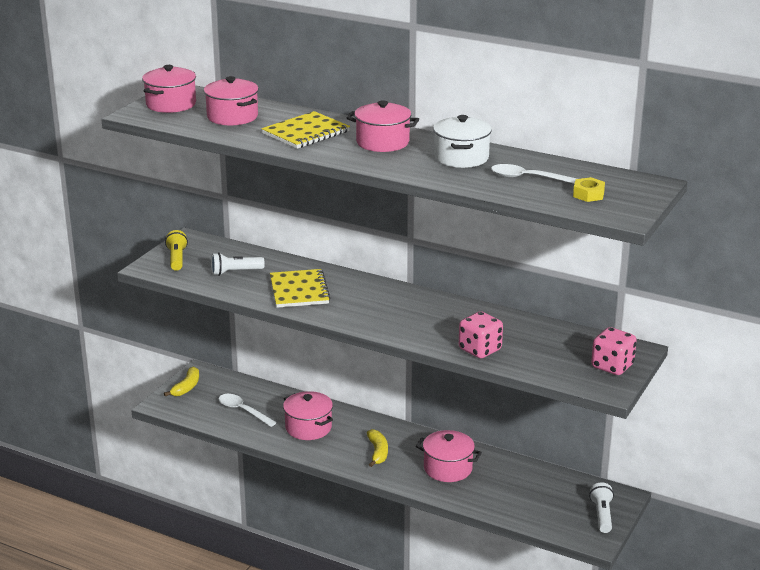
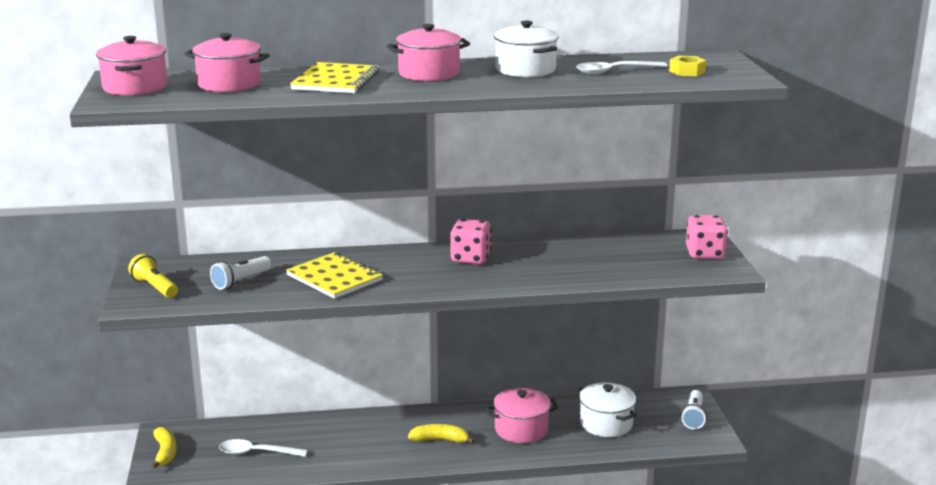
camera: 35 degrees left, 5 degrees down
pink pot [283,391,333,440] -> none
yellow banana [367,429,388,467] -> yellow banana turned 45 degrees counterclockwise [408,424,475,444]
pink dice [459,311,503,358] -> pink dice moved to [450,219,492,264]
white flashlight [589,483,614,533] -> white flashlight turned 135 degrees counterclockwise [681,390,707,429]
none -> white pot [579,382,637,437]

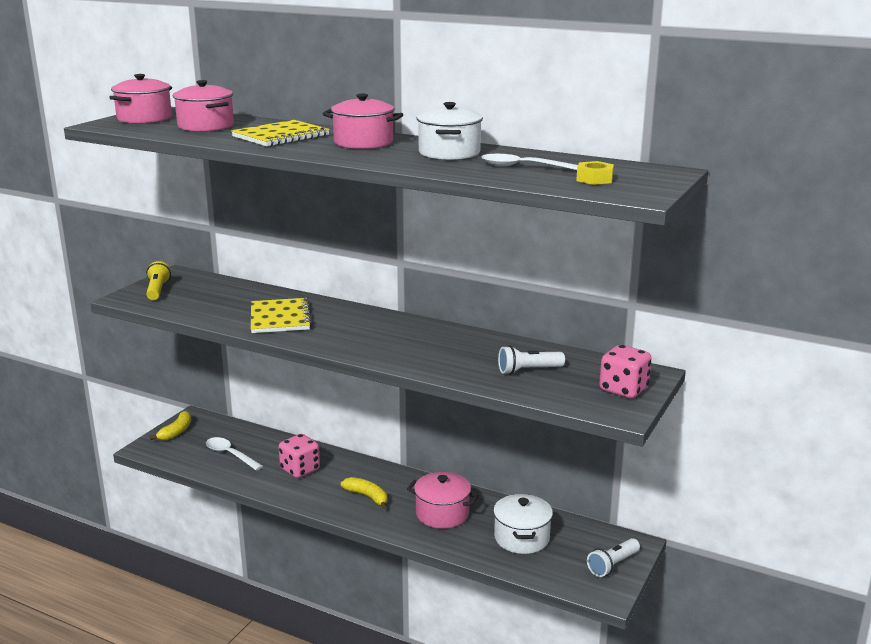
camera: 35 degrees right, 0 degrees up
white flashlight [210,256,272,290] -> white flashlight moved to [498,345,565,375]
pink dice [450,219,492,264] -> pink dice moved to [279,434,320,478]

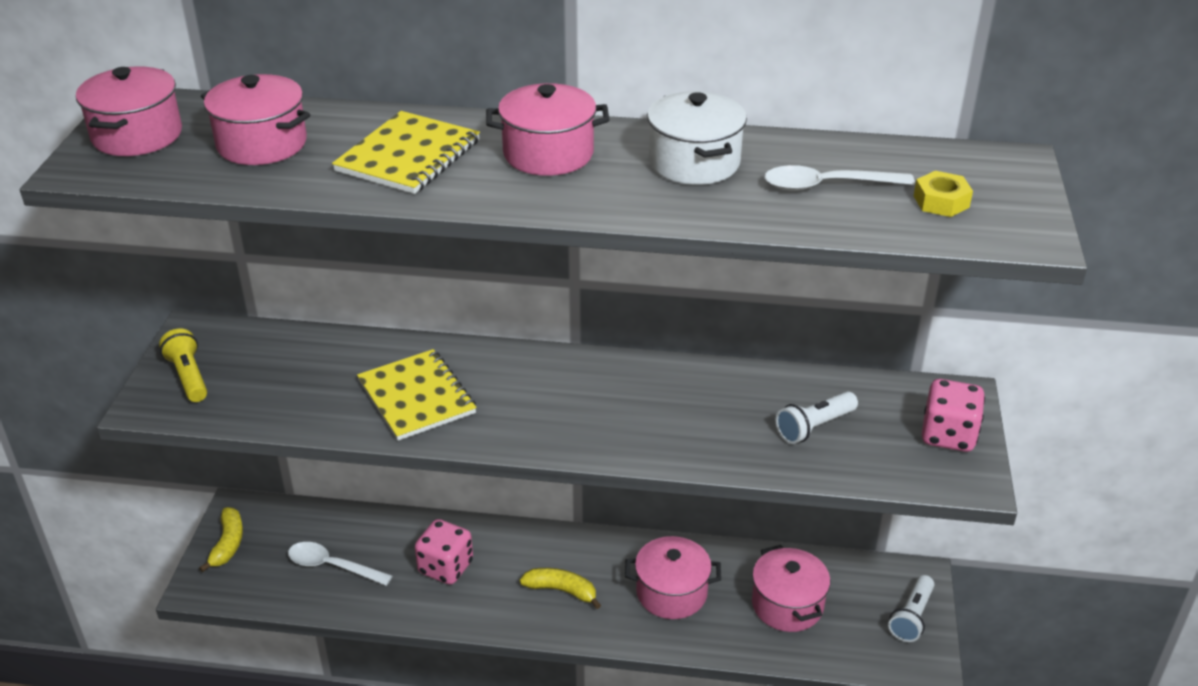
camera: 20 degrees left, 15 degrees up
white pot [493,494,553,554] -> pink pot [752,545,830,632]

